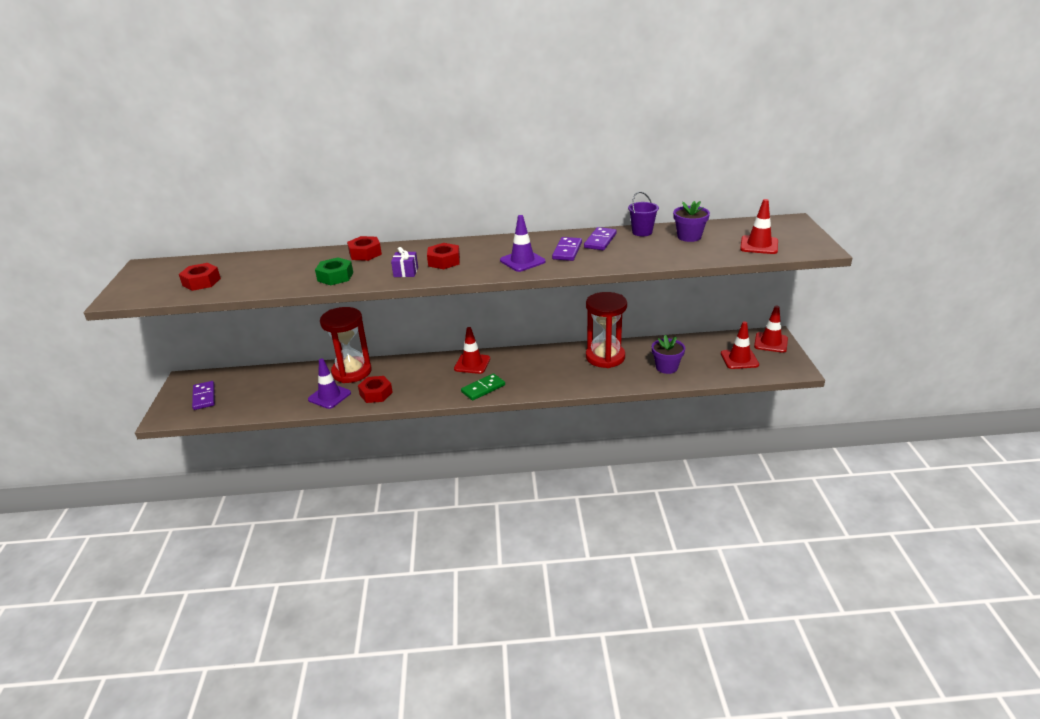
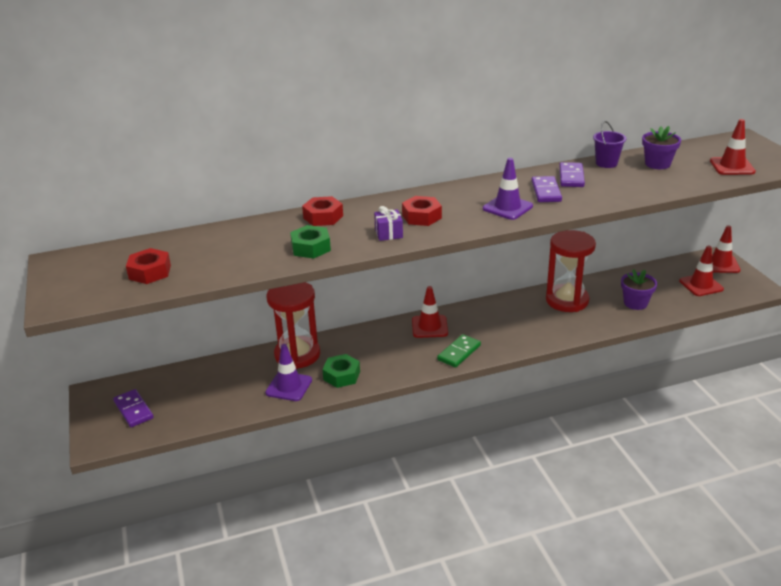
camera: 15 degrees left, 0 degrees up
red nut [358,376,393,403] -> green nut [322,354,360,388]

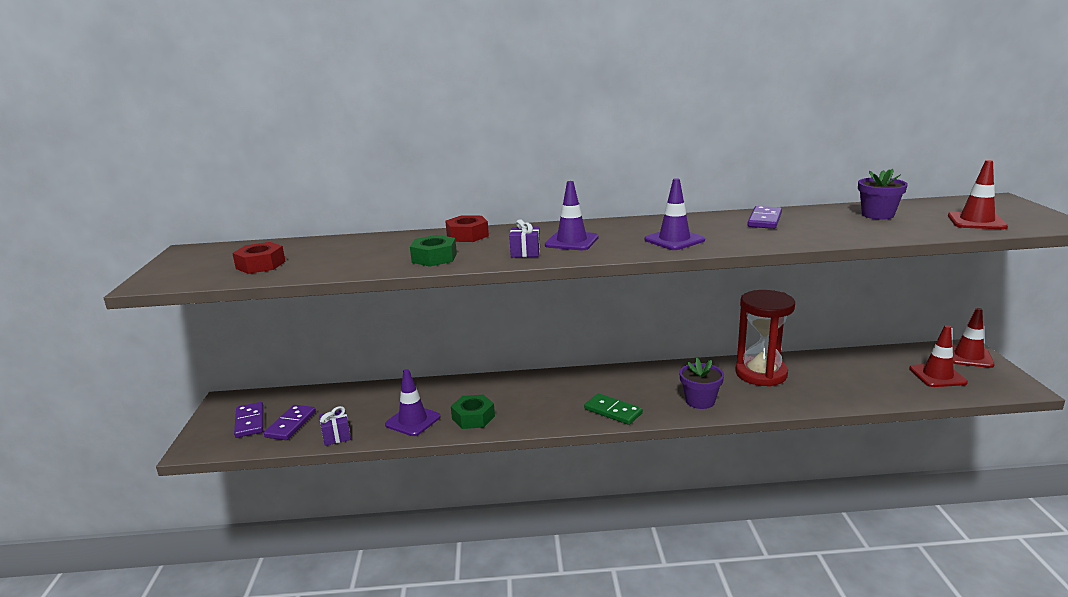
camera: 15 degrees right, 10 degrees down
red hourglass [267,282,320,369] -> none
red nut [402,196,442,226] -> purple traffic cone [545,181,599,250]
red traffic cone [412,286,448,338] -> none
green domino [437,334,481,368] -> green domino turned 75 degrees clockwise [584,393,643,425]
purple domino [531,176,562,202] -> purple domino moved to [264,405,316,440]
purple bucket [593,121,626,168] -> none
purple flower pot [621,269,657,310] -> purple flower pot moved to [679,357,724,409]
none -> purple gift [319,406,351,446]

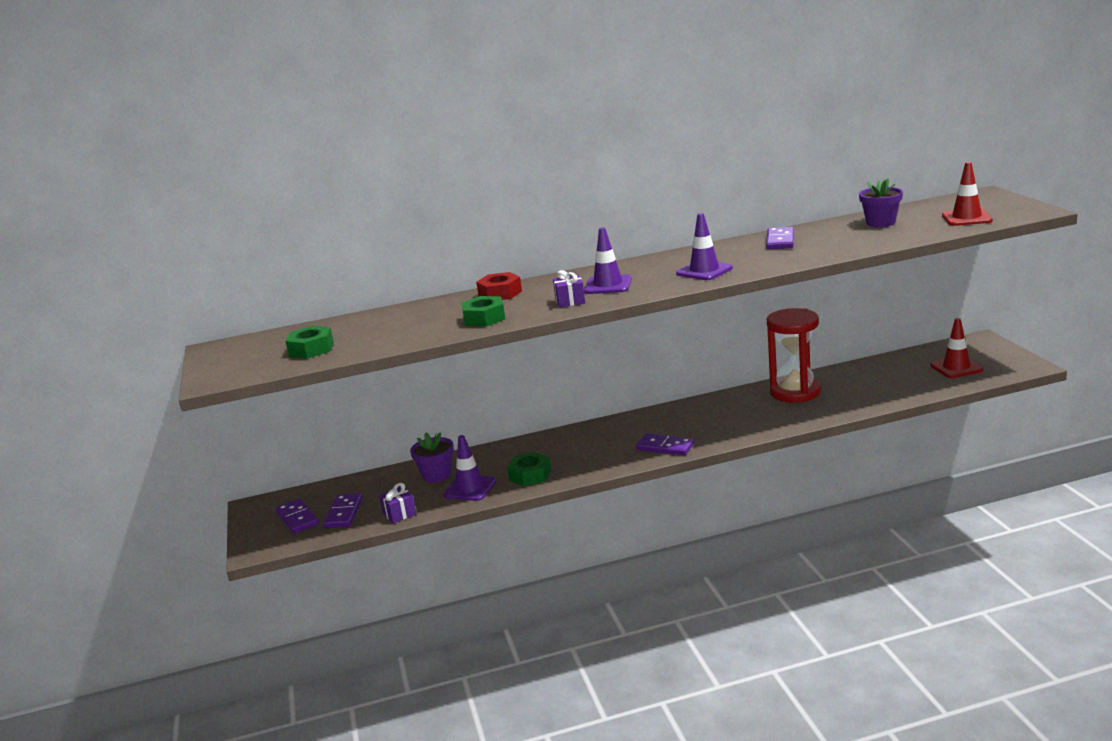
camera: 10 degrees left, 0 degrees up
red nut [232,242,286,274] -> green nut [286,326,334,359]
green domino [584,393,643,425] -> purple domino [636,433,694,455]
purple flower pot [679,357,724,409] -> purple flower pot moved to [410,432,454,483]
red traffic cone [952,308,995,368] -> none

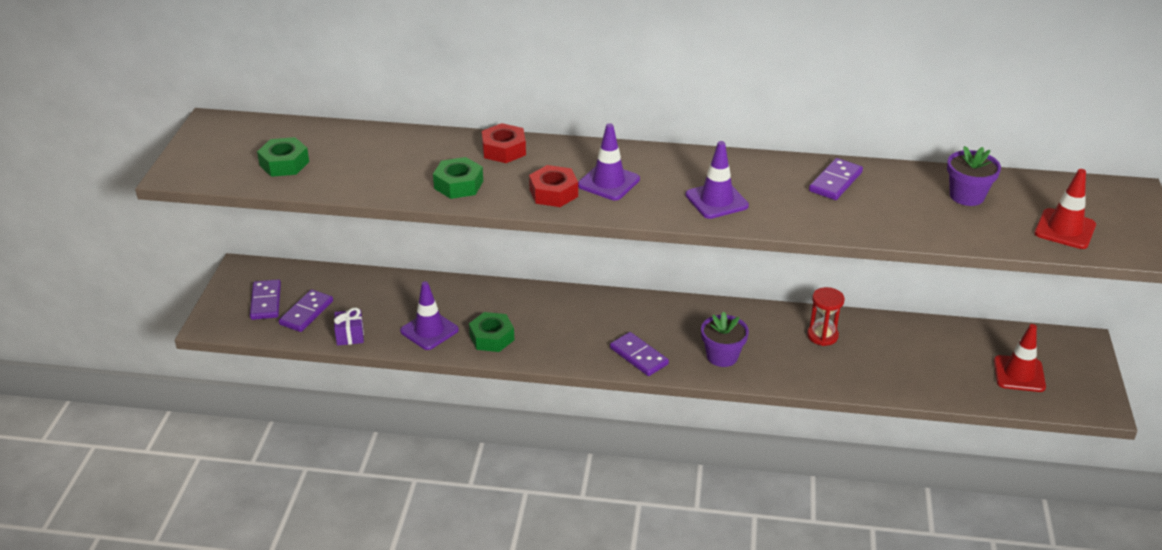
camera: 20 degrees right, 15 degrees up
purple flower pot [410,432,454,483] -> purple flower pot moved to [701,311,749,367]
purple gift [553,270,585,308] -> red nut [529,165,578,207]
red hourglass [767,308,821,403] -> red hourglass [807,287,845,346], size x0.54

